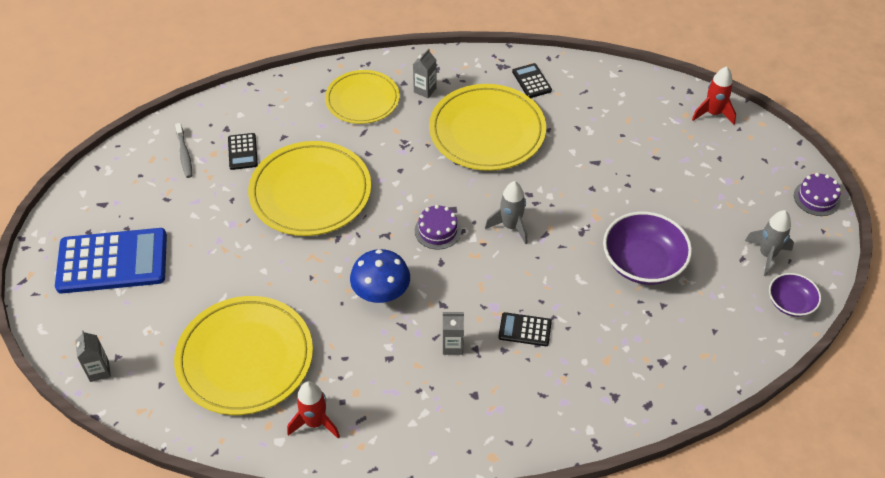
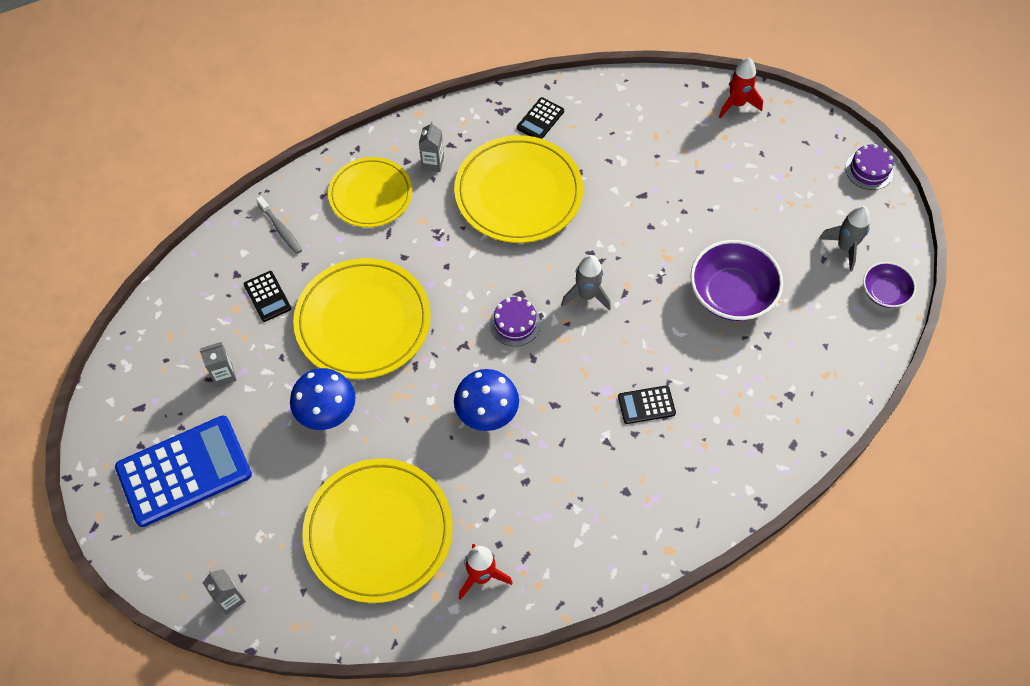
camera: 20 degrees left, 10 degrees up
grey toothbrush [175,123,192,178] -> grey toothbrush moved to [256,196,302,254]
grey carton [443,312,464,355] -> grey carton moved to [199,342,237,387]
black calculator [512,63,552,98] -> black calculator turned 105 degrees counterclockwise [517,97,564,139]
none -> blue mushroom [290,368,356,430]

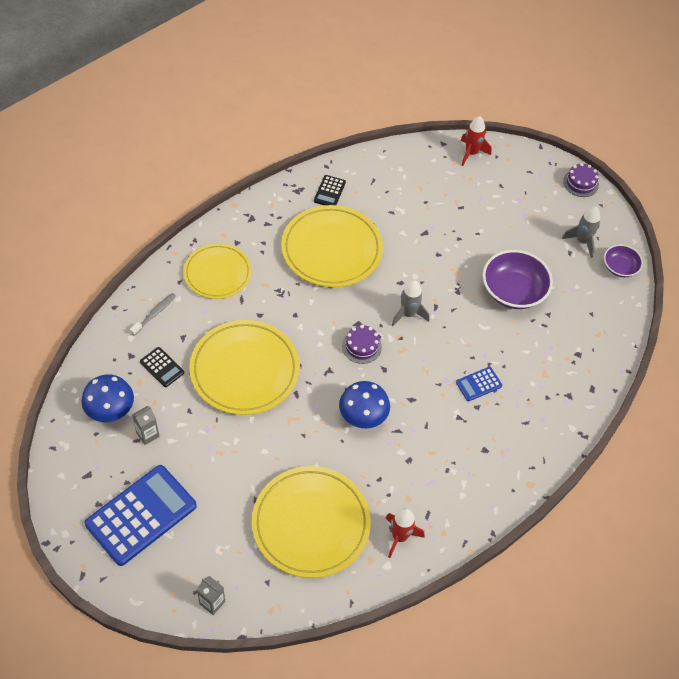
camera: 20 degrees left, 5 degrees down
grey toothbrush [256,196,302,254] -> grey toothbrush turned 90 degrees counterclockwise [130,293,176,336]
blue mushroom [290,368,356,430] -> blue mushroom moved to [81,374,134,422]
grey carton [419,121,444,172] -> none
black calculator [618,385,676,424] -> blue calculator [456,367,502,401]

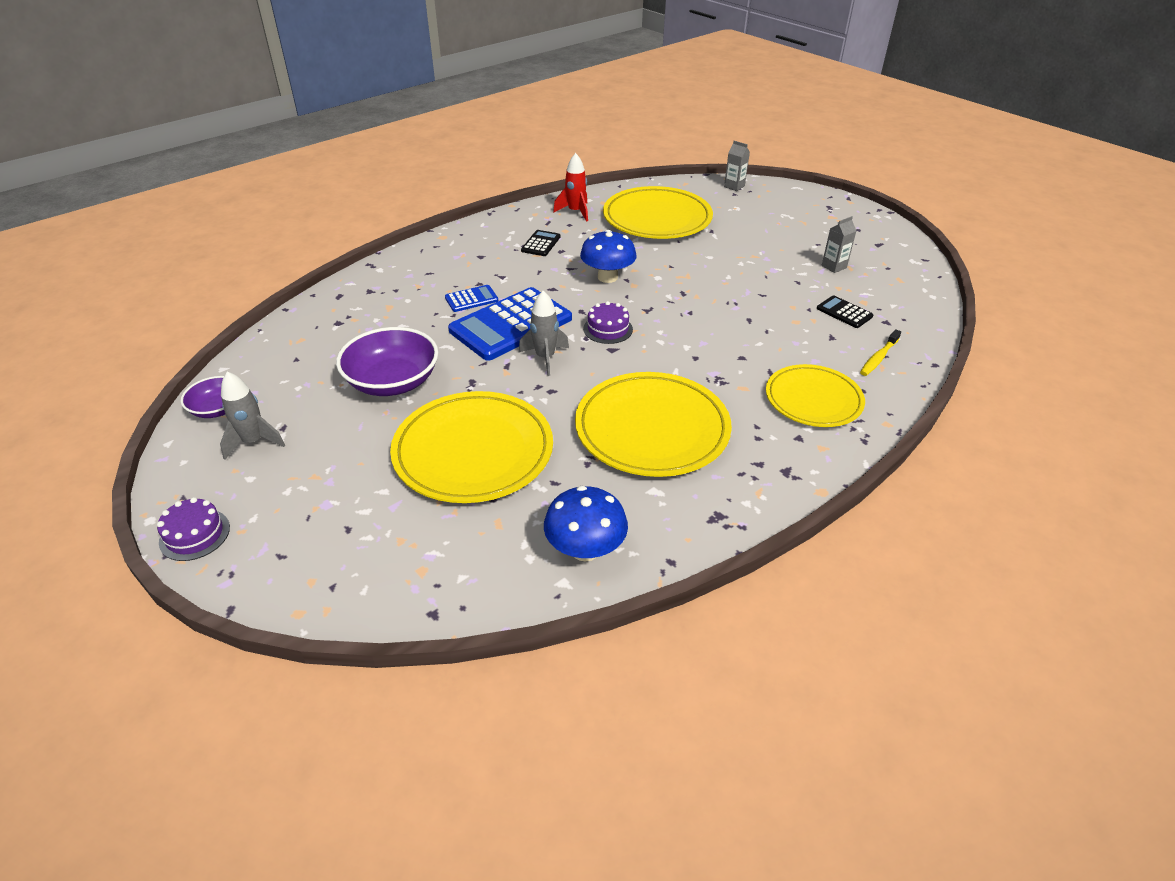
camera: 175 degrees left, 15 degrees down
blue mushroom [81,374,134,422] -> blue mushroom moved to [544,486,628,562]
blue calculator [84,465,197,566] -> blue calculator moved to [448,287,572,361]
grey toothbrush [130,293,176,336] -> yellow toothbrush [860,329,901,376]
yellow plate [189,320,300,415] -> yellow plate moved to [390,391,553,503]
black calculator [314,175,346,205] -> black calculator moved to [521,230,560,256]
red rocket [461,116,491,166] -> none

